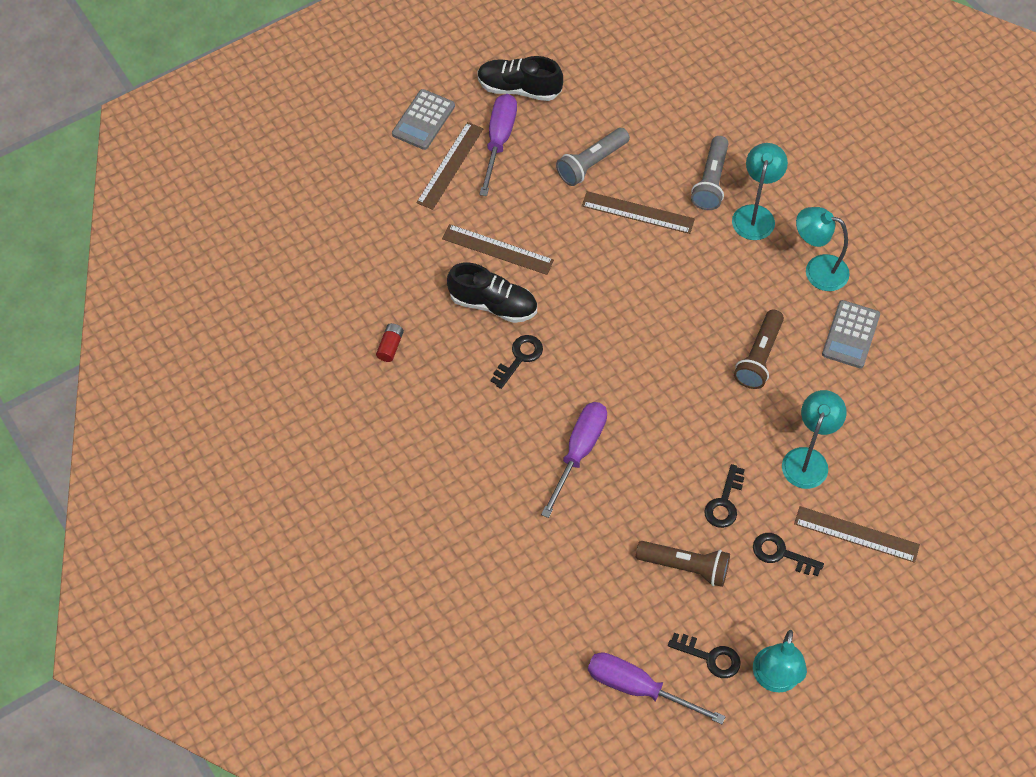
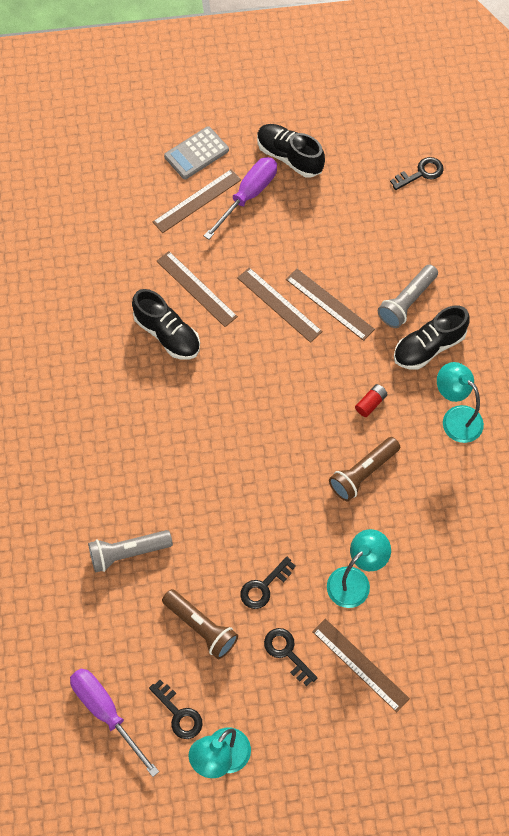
camera: 25 degrees right, 5 degrees up
red battery [376,323,404,362] -> red battery moved to [355,384,388,417]
black key [490,335,543,389] -> black key moved to [390,157,444,190]
purple screwdriver [541,402,607,518] -> none
grey flashlight [556,128,630,186] -> grey flashlight moved to [88,530,173,573]
turquoise lamp [732,143,788,240] -> black shoe [394,306,470,370]
grey calculator [822,300,880,368] -> none
none -> brown ruler [237,267,323,343]

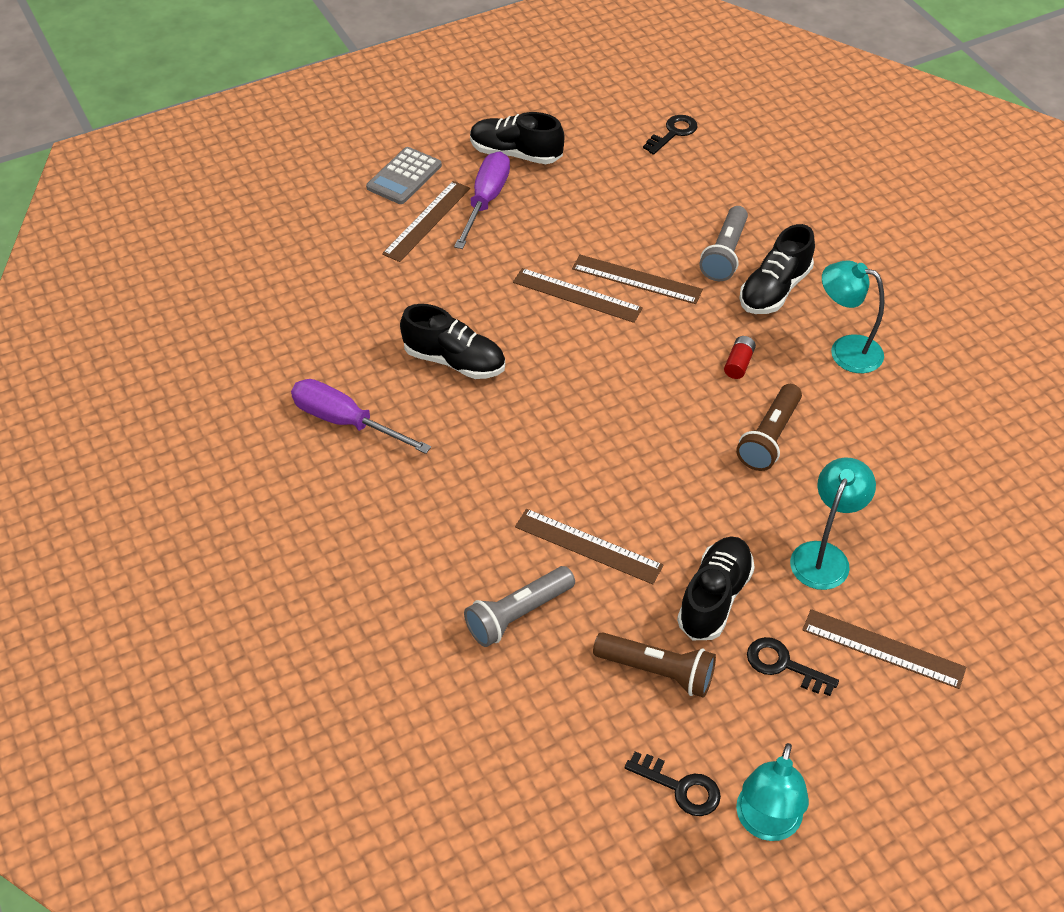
camera: 20 degrees left, 15 degrees down
purple screwdriver [70,668,159,777] -> purple screwdriver moved to [291,379,431,454]
brown ruler [157,251,238,327] -> brown ruler moved to [515,509,664,584]
black key [240,557,296,609] -> black shoe [677,536,755,640]

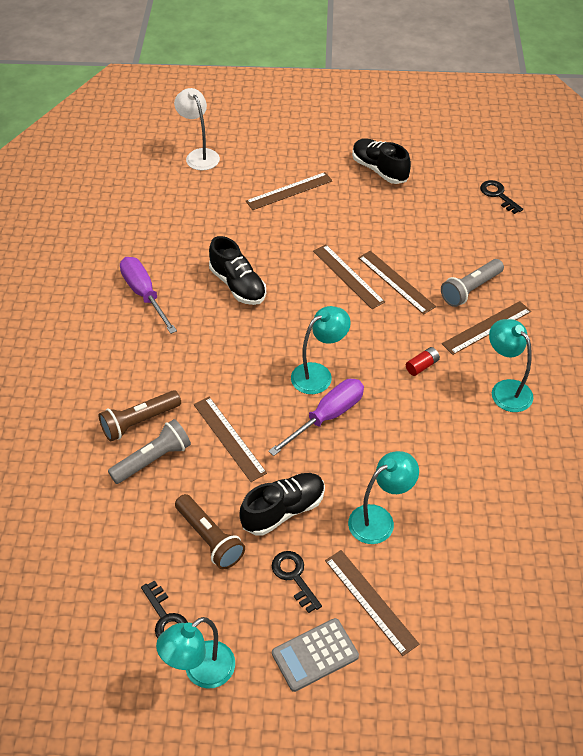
camera: 30 degrees right, 0 degrees up
grey calculator [366,147,442,204] -> grey calculator moved to [272,618,359,692]
purple screwdriver [454,152,510,249] -> purple screwdriver moved to [268,379,364,456]
grey flashlight [464,566,575,647] -> grey flashlight turned 150 degrees clockwise [108,419,191,484]
black key [643,115,698,155] -> black key turned 105 degrees counterclockwise [480,180,523,214]
brown flashlight [736,384,802,471] -> brown flashlight moved to [99,390,181,441]
black shoe [739,224,815,314] -> brown ruler [442,301,531,355]
none -> white lamp [174,88,220,170]
none -> turquoise lamp [291,306,351,394]

